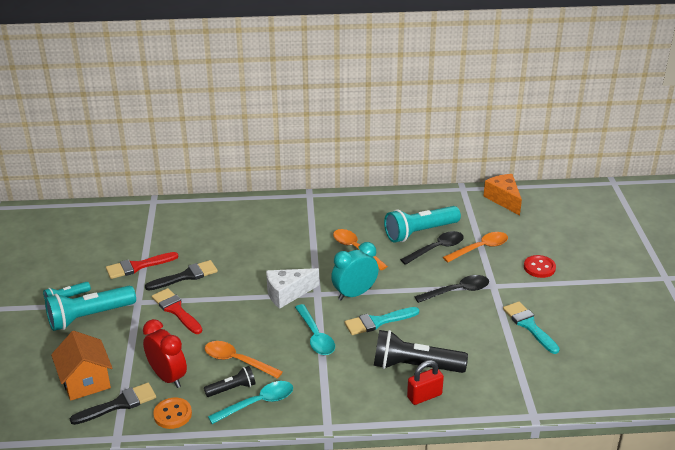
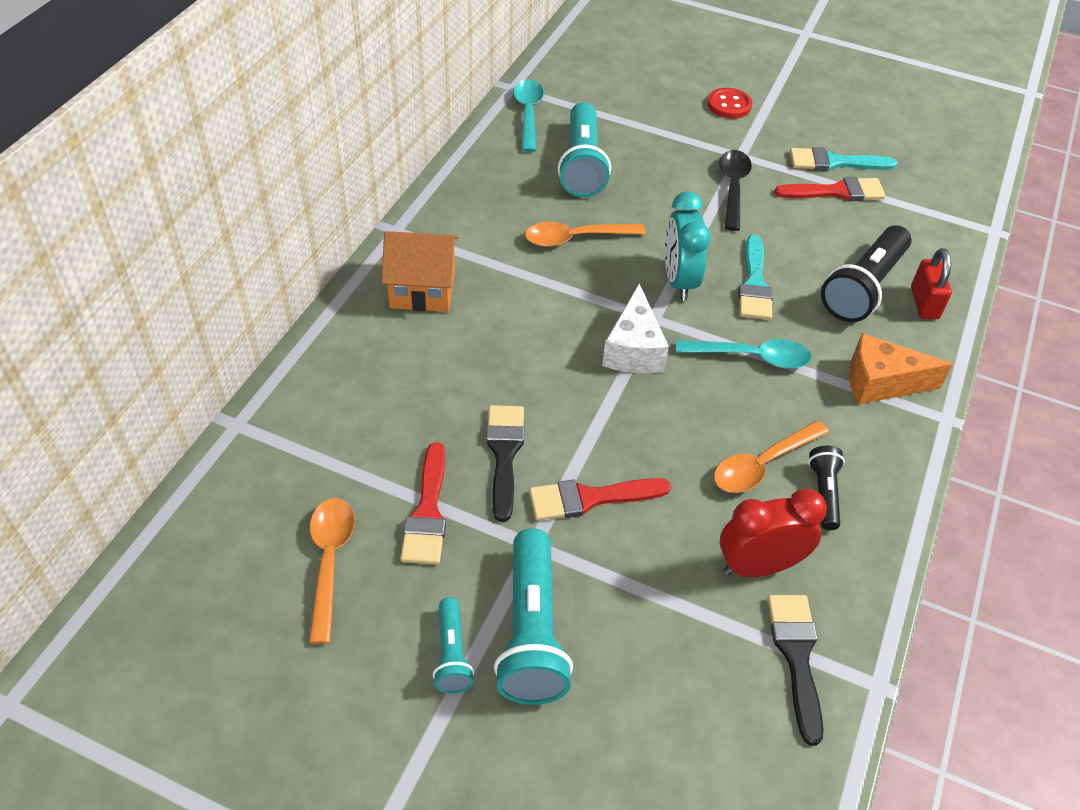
camera: 65 degrees left, 15 degrees up
orange house [51,331,112,401] -> orange house moved to [381,231,459,312]
orange button [153,397,192,429] -> none
turquoise spoon [208,381,293,424] -> turquoise spoon moved to [513,79,544,152]
black spoon [400,231,464,265] -> none
orange spoon [443,232,508,263] -> orange spoon moved to [309,498,355,644]
orange cheese [483,174,522,215] -> orange cheese moved to [849,333,953,405]
none -> red brush [774,177,885,201]

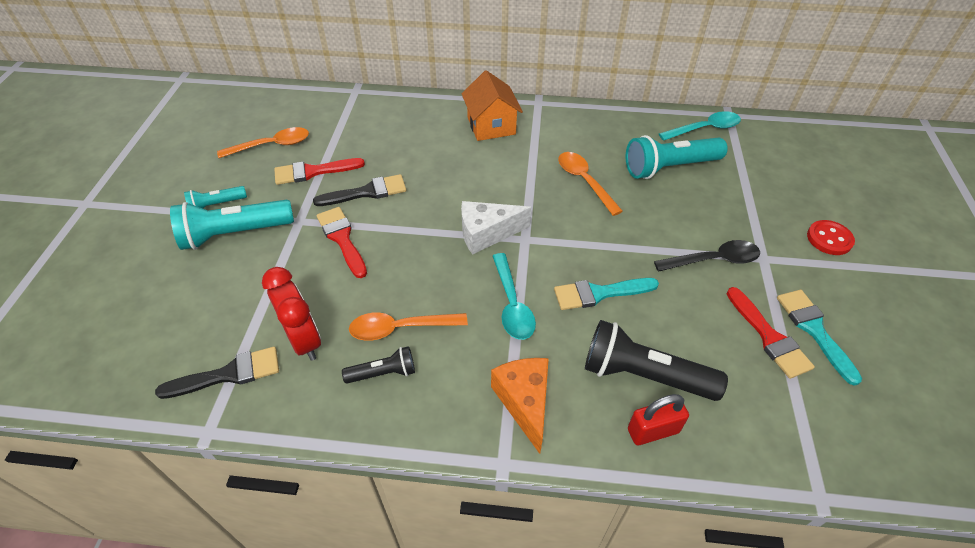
camera: 75 degrees right, 0 degrees up
turquoise clock [665,191,711,301] -> none
orange spoon [714,420,829,493] -> orange spoon turned 45 degrees counterclockwise [349,312,468,341]

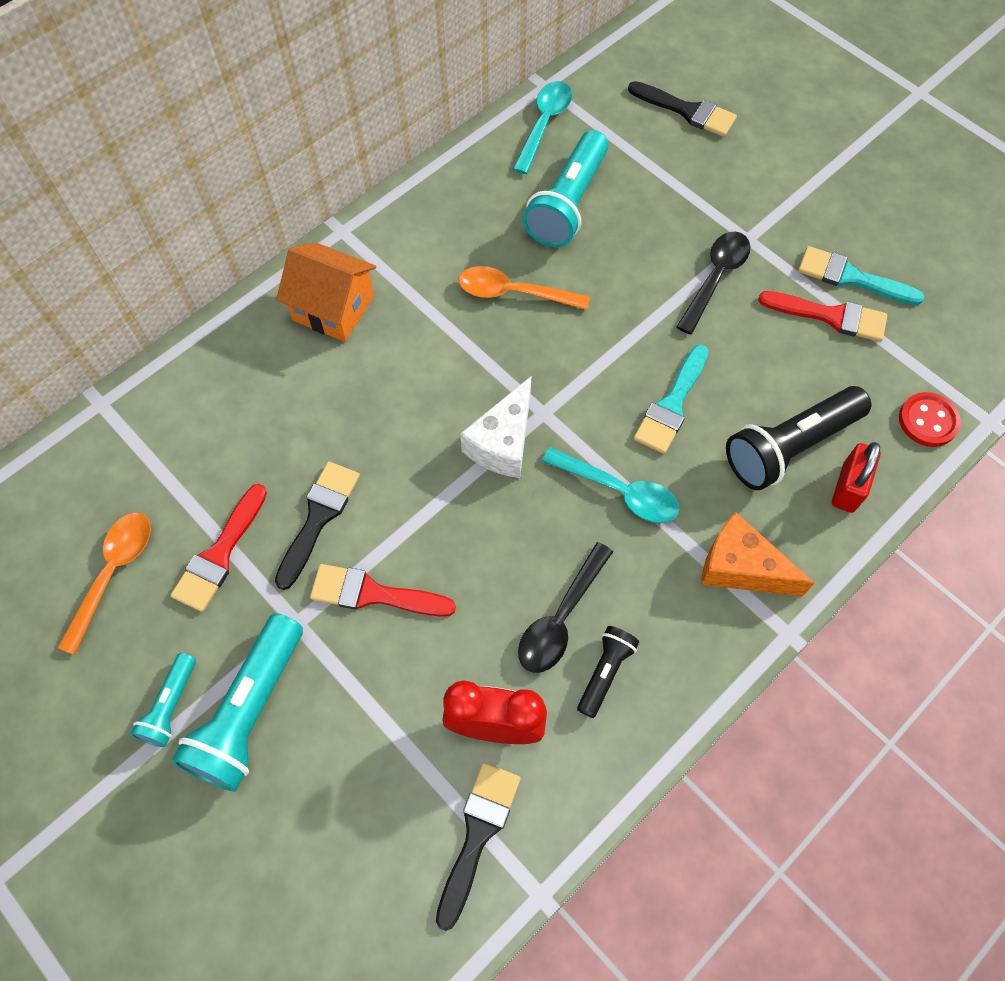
camera: 50 degrees left, 15 degrees up
orange spoon [349,312,468,341] -> black spoon [518,542,613,673]
red button [807,220,855,255] -> red button moved to [899,392,961,447]
none -> black brush [628,81,737,137]

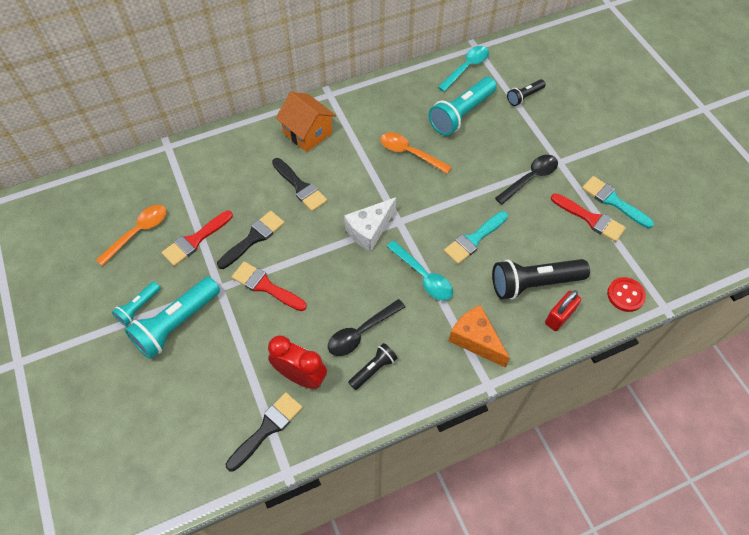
camera: 20 degrees right, 5 degrees down
black brush [628,81,737,137] -> black brush moved to [272,158,327,211]
none -> black flashlight [507,79,546,106]

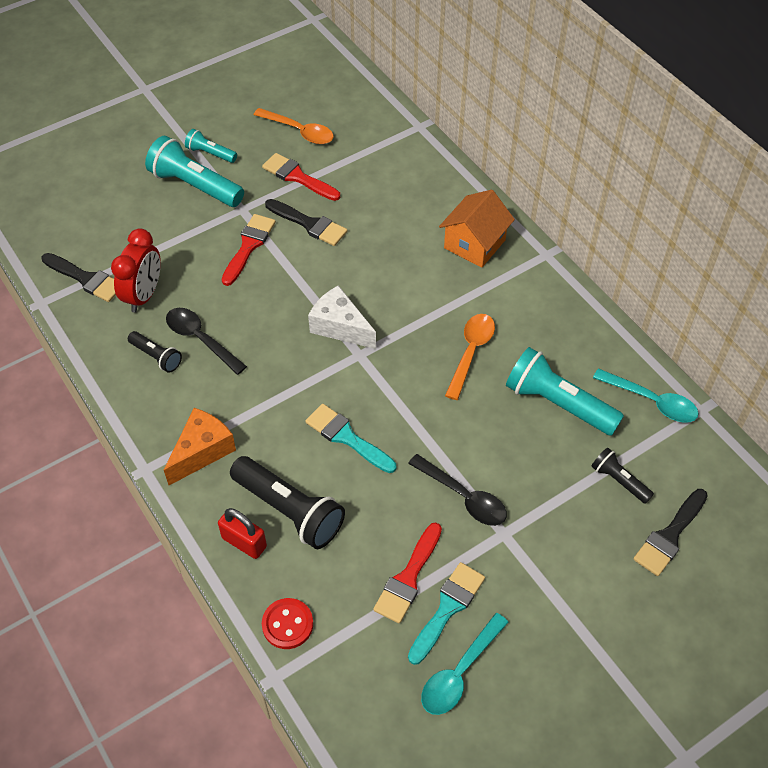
camera: 80 degrees right, 5 degrees down
black brush [272,158,327,211] -> black brush moved to [633,489,708,576]
turquoise spoon [386,240,453,301] -> turquoise spoon moved to [421,613,509,715]
black flashlight [492,259,590,300] -> black flashlight turned 150 degrees clockwise [230,456,345,549]

